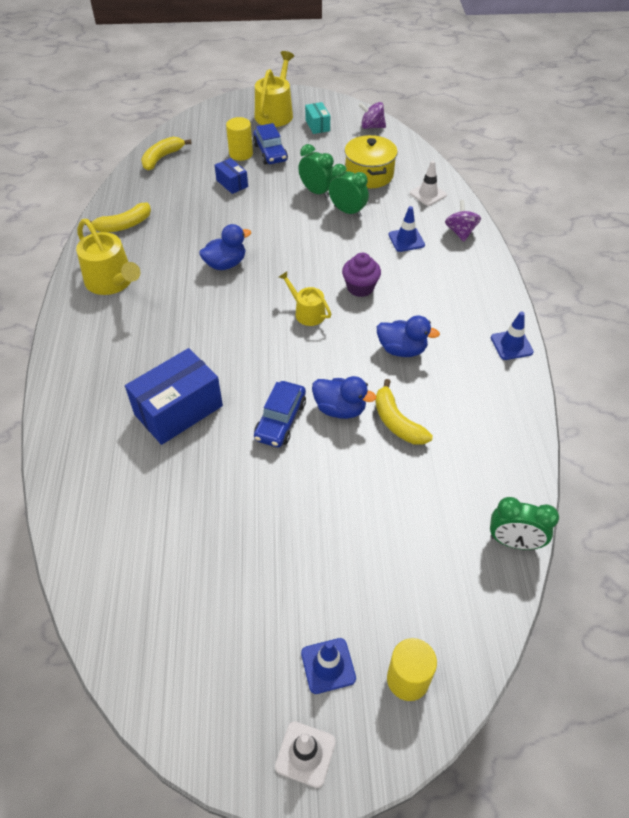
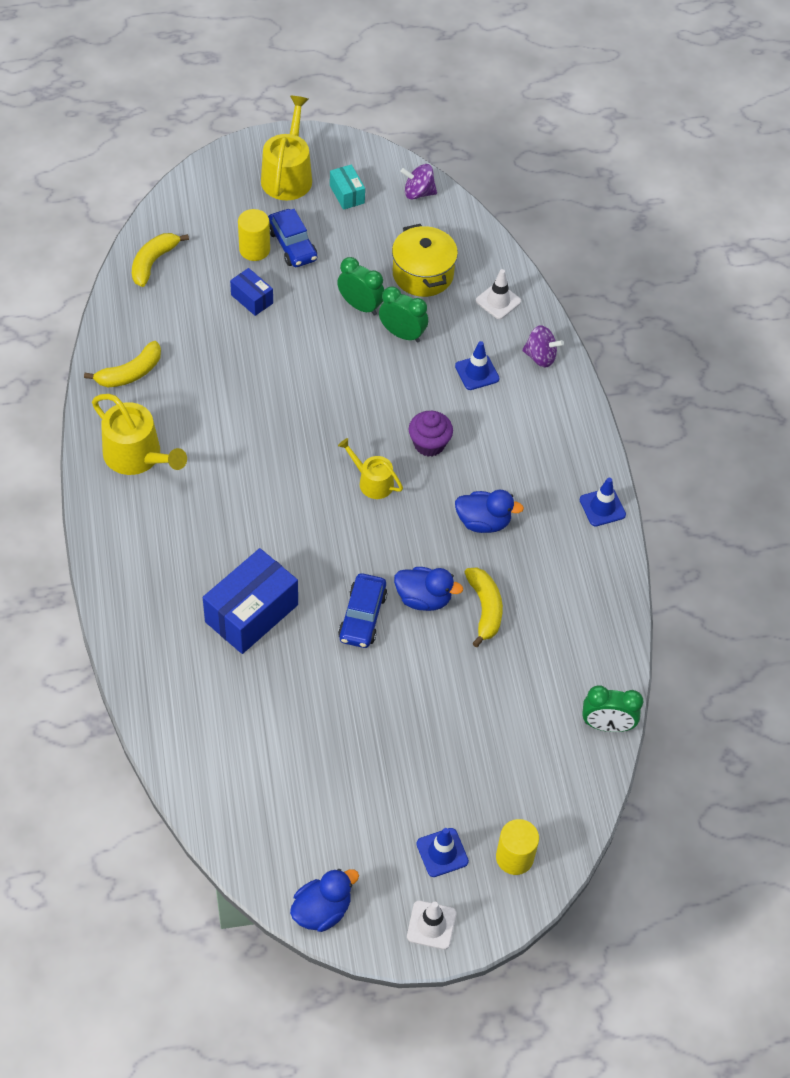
camera: 10 degrees left, 5 degrees up
blue duck [199,224,251,270] -> blue duck moved to [290,869,359,932]
yellow banana [375,379,433,445] -> yellow banana turned 150 degrees counterclockwise [465,567,503,647]
purple spinning top [445,200,481,242] -> purple spinning top turned 120 degrees clockwise [522,325,564,367]

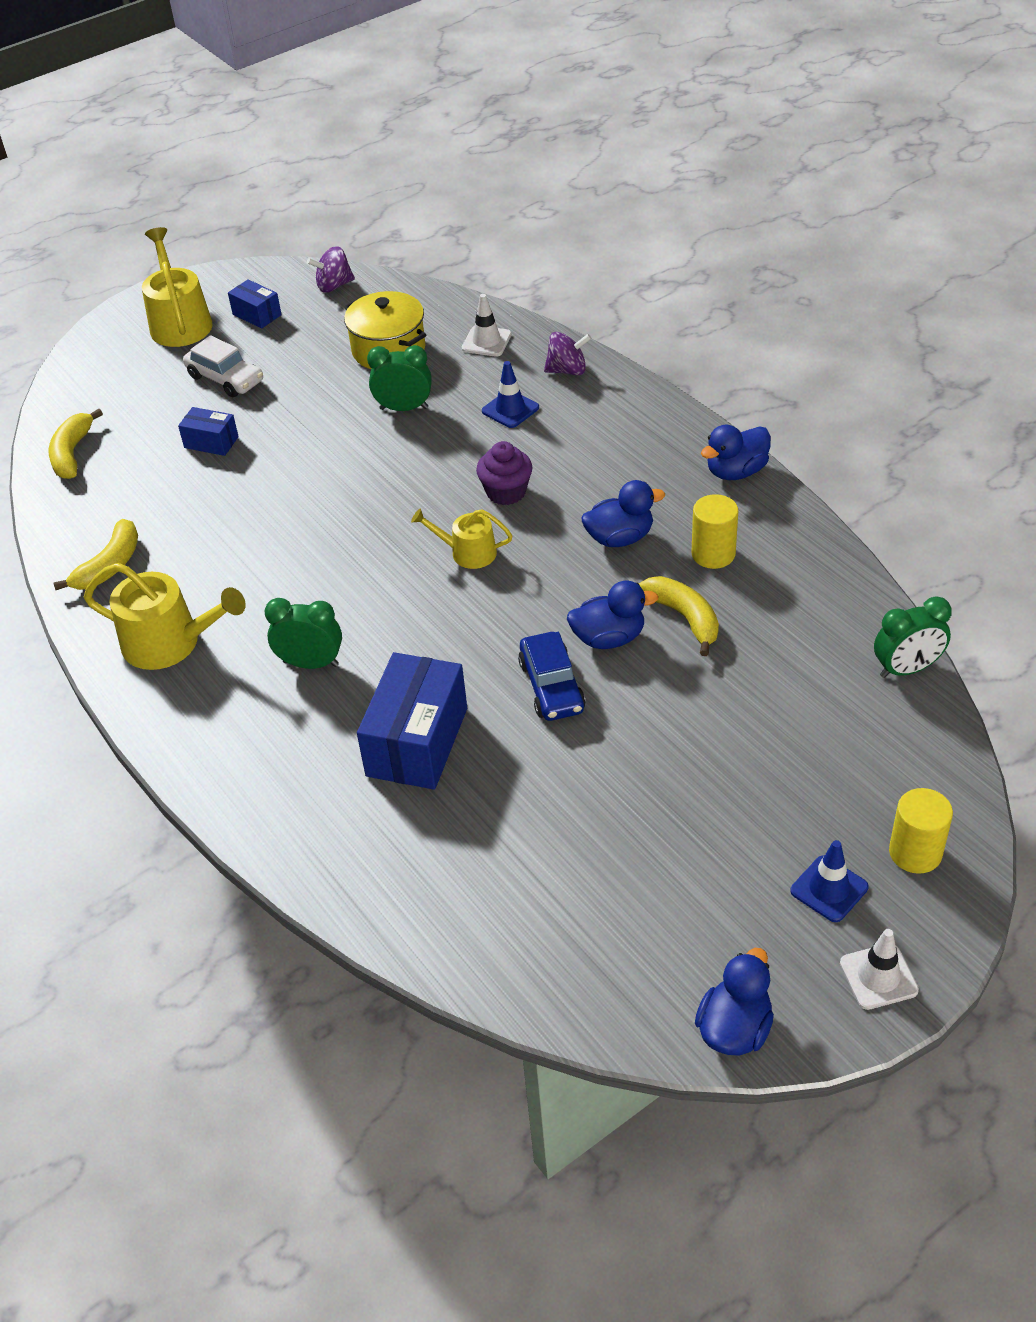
camera: 20 degrees left, 10 degrees down
yellow cylinder [238,209,270,261] -> yellow cylinder moved to [691,494,738,569]
blue car [268,209,317,267] -> white car [183,335,263,397]
turquoise box [330,164,365,210] -> blue box [228,279,282,329]
green clock [337,257,384,315] -> green clock moved to [264,598,342,669]
blue traffic cone [580,478,626,527] -> blue duck [701,425,771,480]

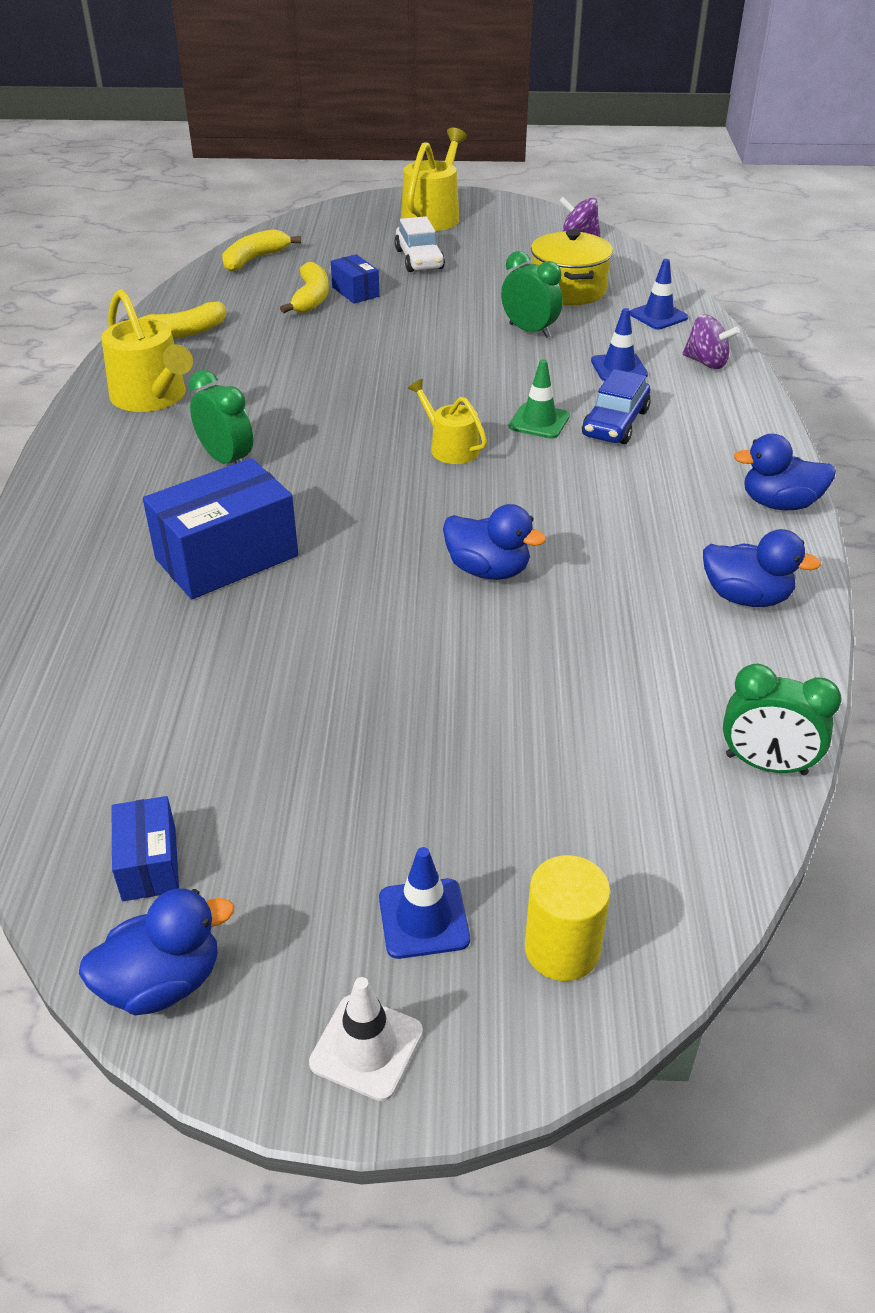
camera: 35 degrees right, 5 degrees down
blue box [228,279,282,329] -> blue box moved to [111,796,179,901]
white traffic cone [462,294,512,357] -> blue traffic cone [630,259,688,329]
purple cupcake [476,441,533,505] -> green traffic cone [509,359,570,439]
blue car [518,632,586,721] -> blue car moved to [582,369,651,444]
blue duck [581,480,665,547] -> blue duck moved to [703,529,821,607]
yellow banana [639,576,719,656] -> yellow banana moved to [280,262,329,313]
yellow cylinder [691,494,738,569] -> none

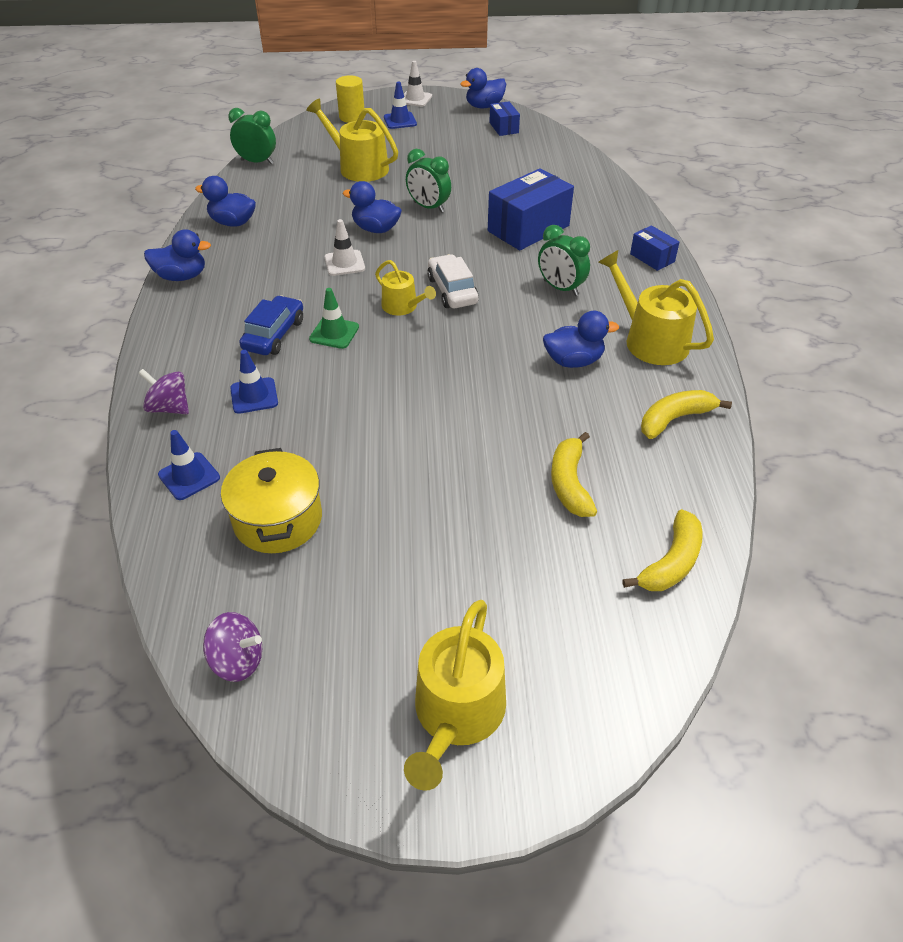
camera: 175 degrees right, 5 degrees up
blue box [331,254,380,304] -> blue box moved to [630,225,679,271]
white car [394,216,445,272] -> white car moved to [427,254,479,308]
green clock [501,251,563,338] -> green clock moved to [406,149,451,213]
none -> yellow watering can [306,98,398,182]
none -> white traffic cone [324,219,365,276]
none -> blue duck [543,311,619,368]

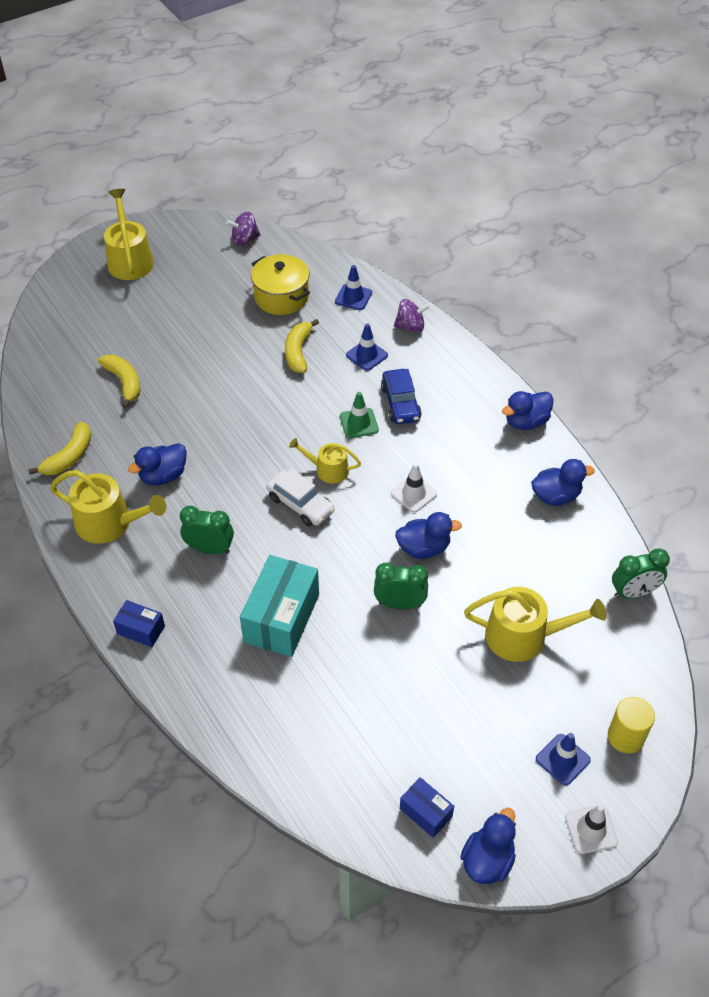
camera: 150 degrees right, 5 degrees up
blue box [488,168,574,251] -> turquoise box [240,555,319,657]
yellow banana [622,509,703,591] -> yellow banana moved to [285,319,319,373]

